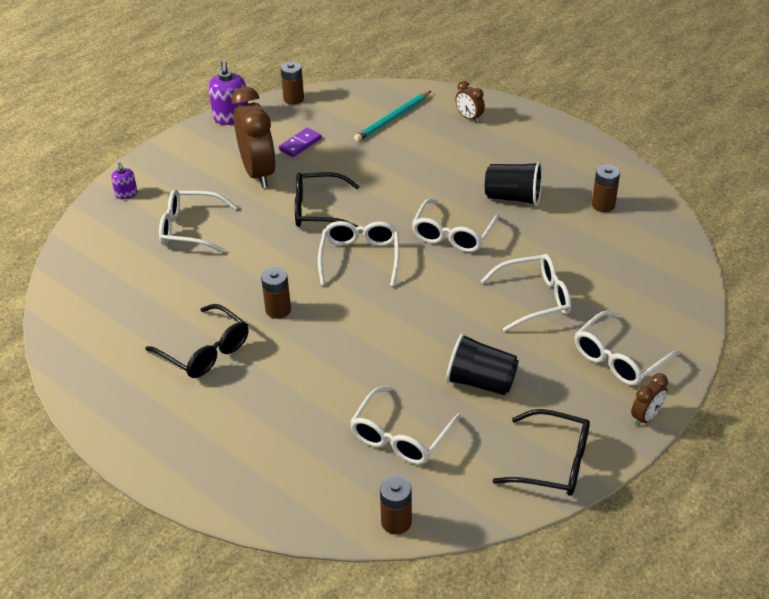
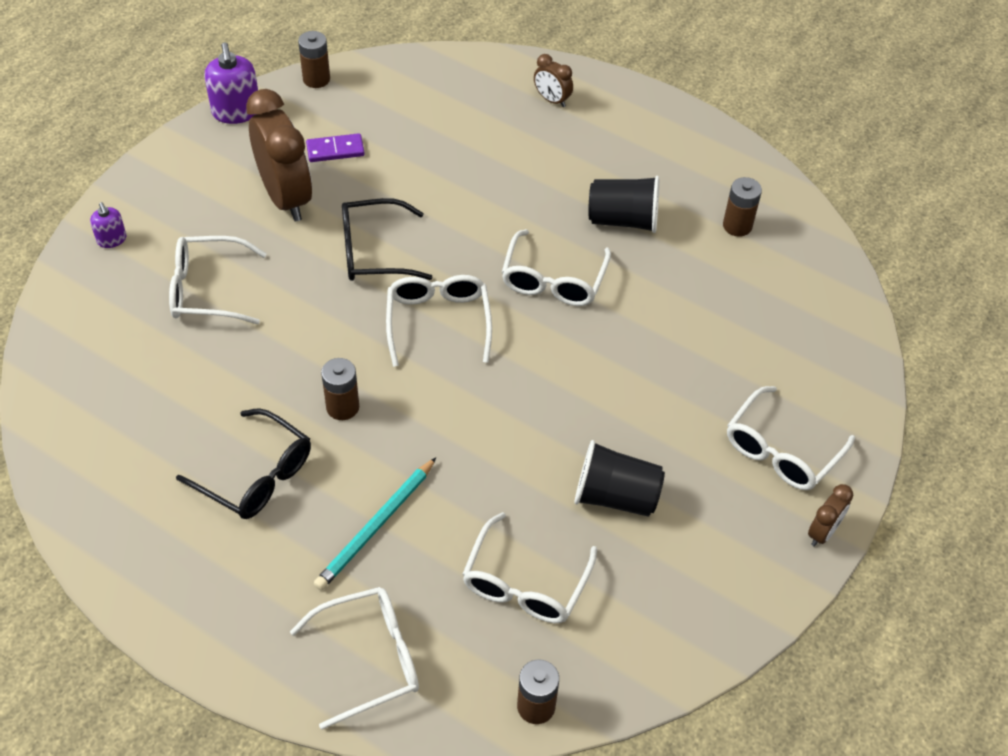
camera: 10 degrees left, 10 degrees up
purple domino [279,128,322,157] -> purple domino turned 45 degrees clockwise [306,133,365,162]
turquoise pencil [354,91,431,142] -> turquoise pencil moved to [313,457,436,590]
white glasses [481,254,571,332] -> white glasses moved to [290,587,419,729]
black glasses [492,409,590,496] -> none

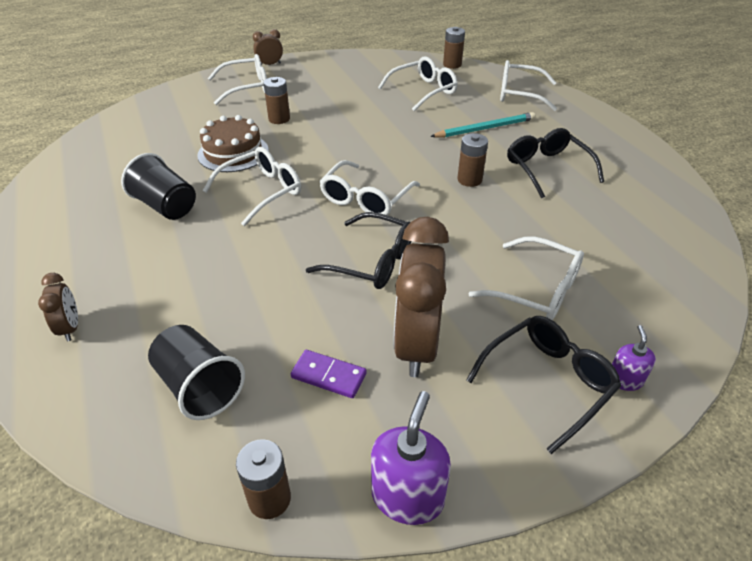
camera: 145 degrees left, 10 degrees down
black cup [575,440,665,517] -> black cup moved to [148,325,245,420]
brown battery [723,177,762,237] -> brown battery moved to [263,77,290,124]
none -> brown cake [197,115,269,172]
none -> black glasses [466,316,622,454]

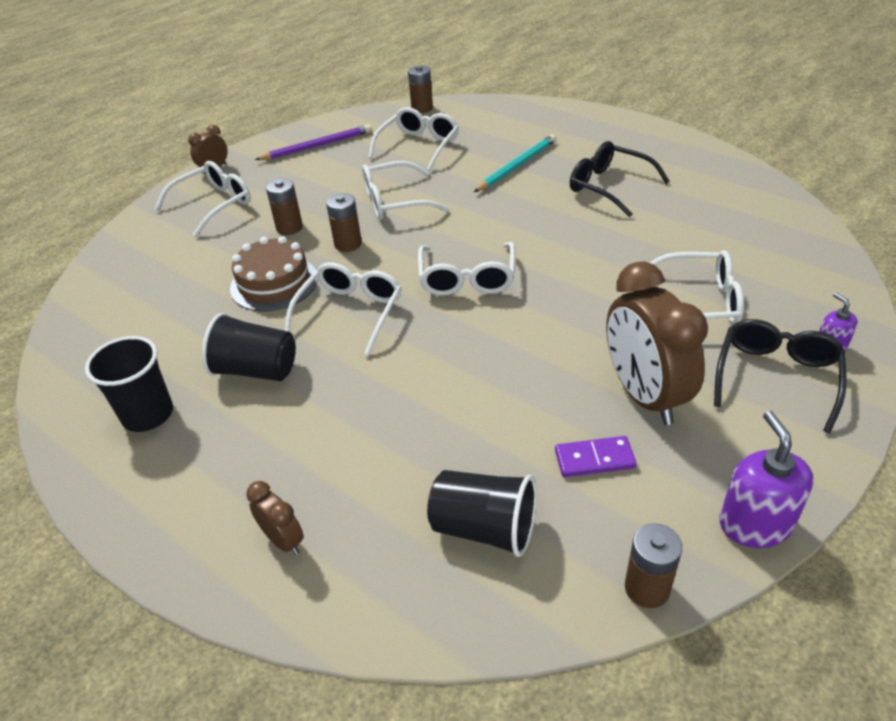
camera: 25 degrees left, 0 degrees up
black glasses [306,212,411,289] -> none
brown battery [457,133,488,187] -> brown battery moved to [326,193,362,252]
white glasses [500,60,557,111] -> white glasses moved to [362,161,449,220]
none -> black cup [85,336,173,432]
none -> purple pencil [255,124,371,160]

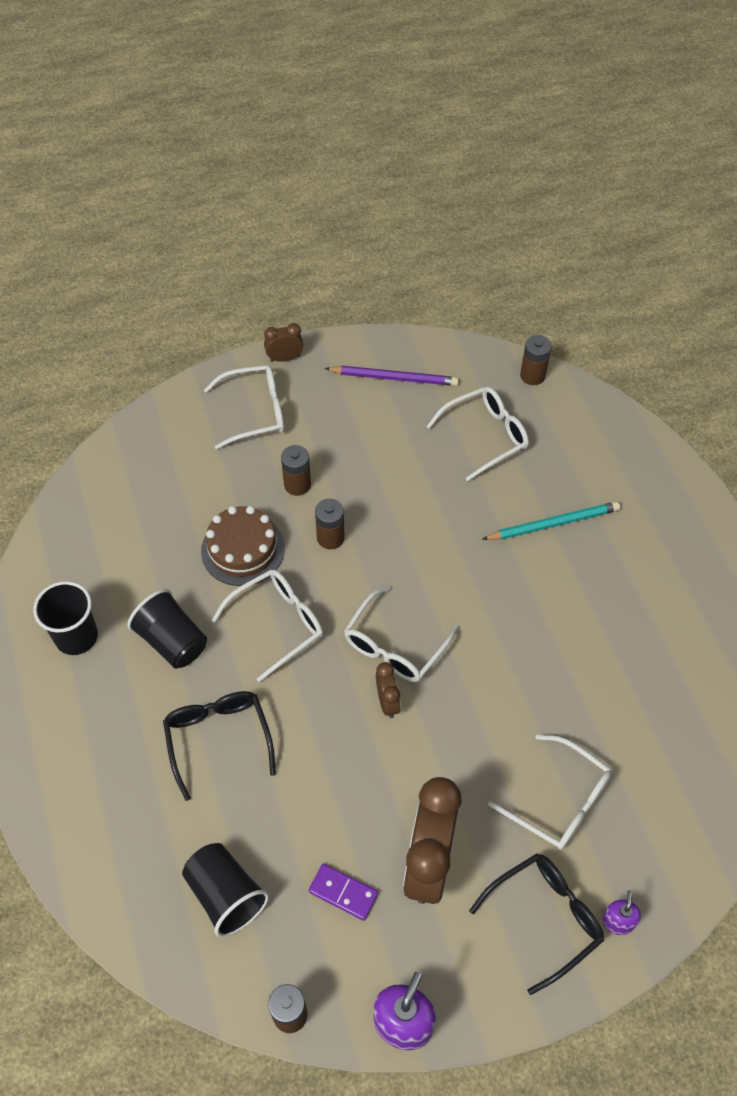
camera: 30 degrees right, 15 degrees up
brown clock [246,481,304,555] -> brown clock moved to [376,662,401,718]
white glasses [362,161,449,220] -> none
black glasses [570,141,670,217] -> black glasses moved to [163,691,276,801]

